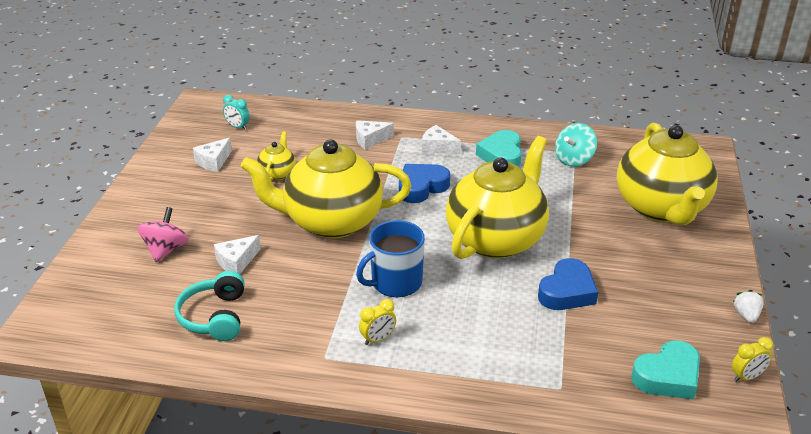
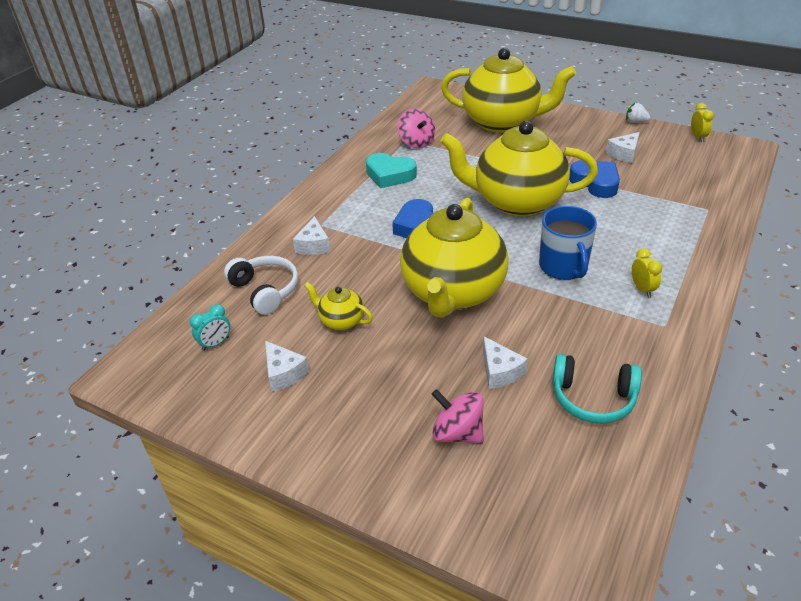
camera: 70 degrees left, 5 degrees up
white cheese [422,125,461,154] -> white cheese moved to [606,132,640,163]
yellow teapot [446,136,549,259] -> yellow teapot turned 45 degrees counterclockwise [440,121,598,217]
turquoise spinning top [555,123,597,167] -> pink spinning top [398,109,435,149]
turquoise heart [631,340,700,399] -> none
none -> white headphones [224,256,298,315]

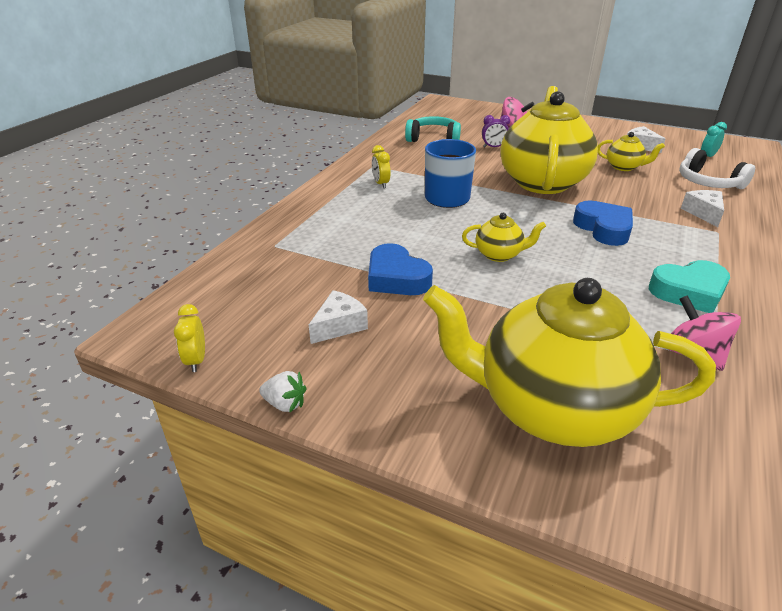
camera: 175 degrees right, 5 degrees down
turquoise heart [366,153,417,188] -> turquoise heart turned 150 degrees clockwise [649,260,730,313]
yellow teapot [440,121,598,217] -> yellow teapot [462,213,546,262], size x0.42
white cheese [483,337,528,389] -> purple clock [482,115,510,148]

